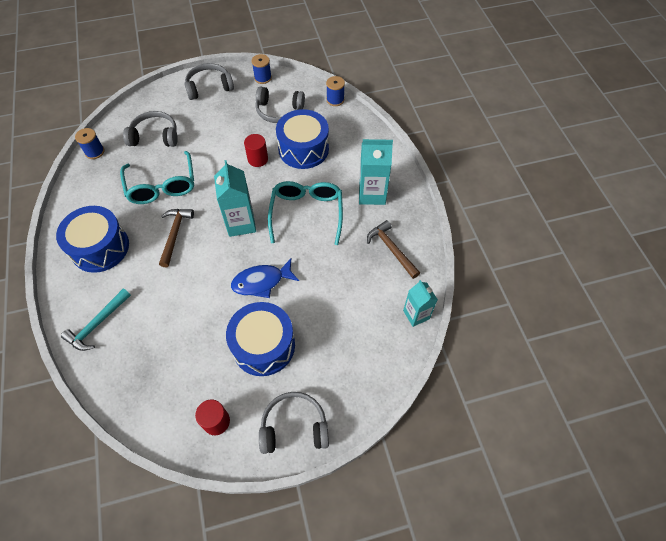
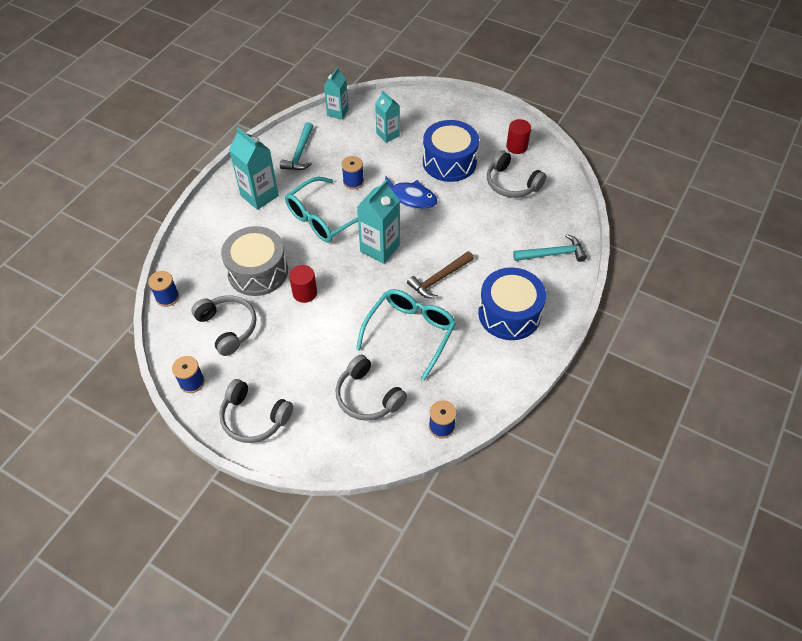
camera: 135 degrees left, 5 degrees down
grey headphones [259,392,329,454] -> grey headphones moved to [487,150,546,198]
blue drum [276,109,329,169] -> grey drum [221,226,288,296]
brown hammer [367,220,420,279] -> turquoise hammer [280,122,313,170]
none -> blue spool [341,156,364,190]
none -> turquoise carton [375,90,400,143]

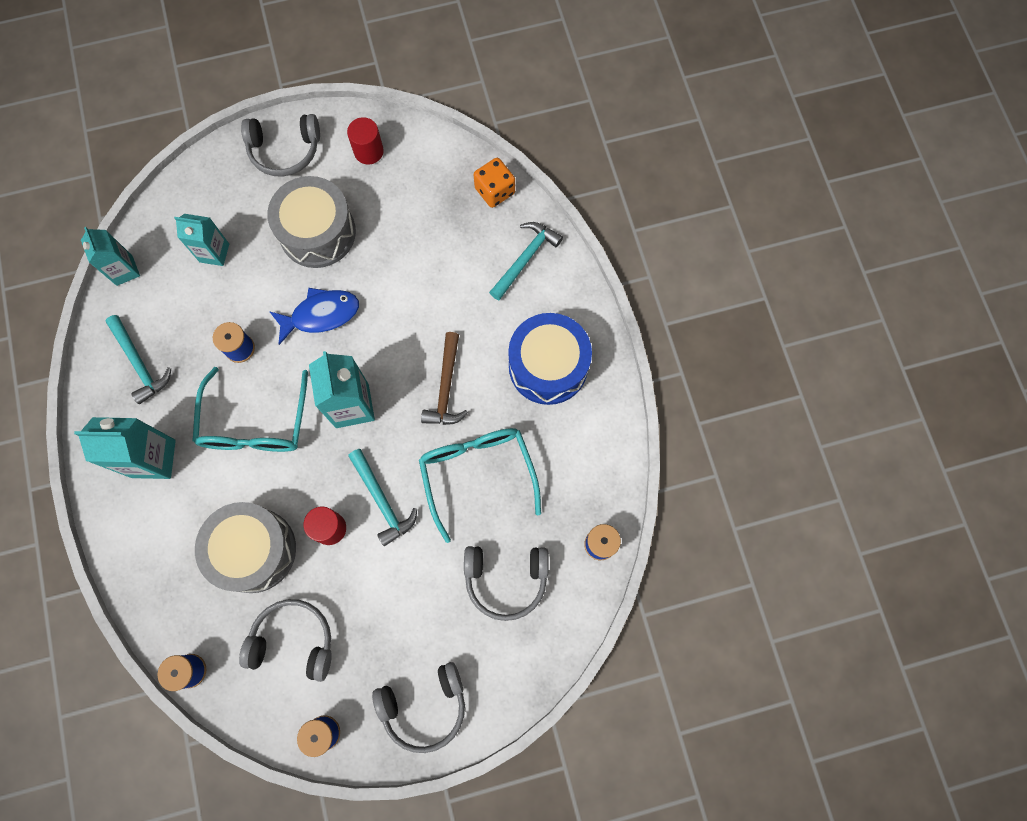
camera: 45 degrees left, 20 degrees up
blue drum [423,120,479,182] -> grey drum [267,176,356,268]
grey headphones [487,150,546,198] -> grey headphones moved to [241,114,320,177]
none -> turquoise hammer [348,449,417,546]
none -> orange dice [474,158,515,208]

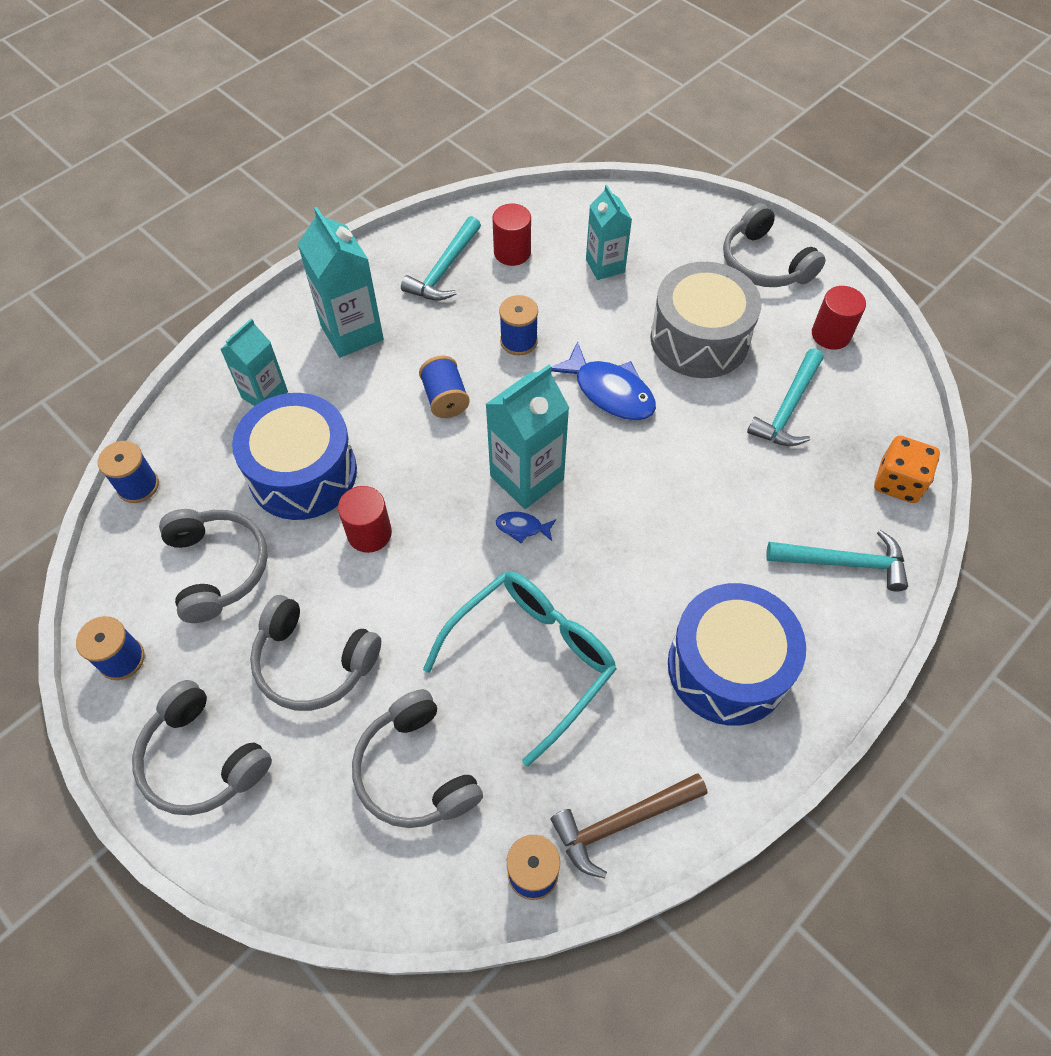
camera: 60 degrees right, 15 degrees down
turquoise carton [81,227,140,286] -> turquoise carton moved to [220,318,288,406]
turquoise glasses [192,367,308,452] -> blue spool [419,355,470,418]
grey drum [195,502,296,593] -> blue drum [232,393,357,520]
turquoise hammer [348,449,417,546] -> turquoise hammer moved to [747,348,824,446]
brown hammer [421,332,468,425] -> brown hammer moved to [550,773,707,878]
none -> grey headphones [250,595,381,711]
none -> red cylinder [493,204,531,266]
none -> blue fish [496,512,556,544]

